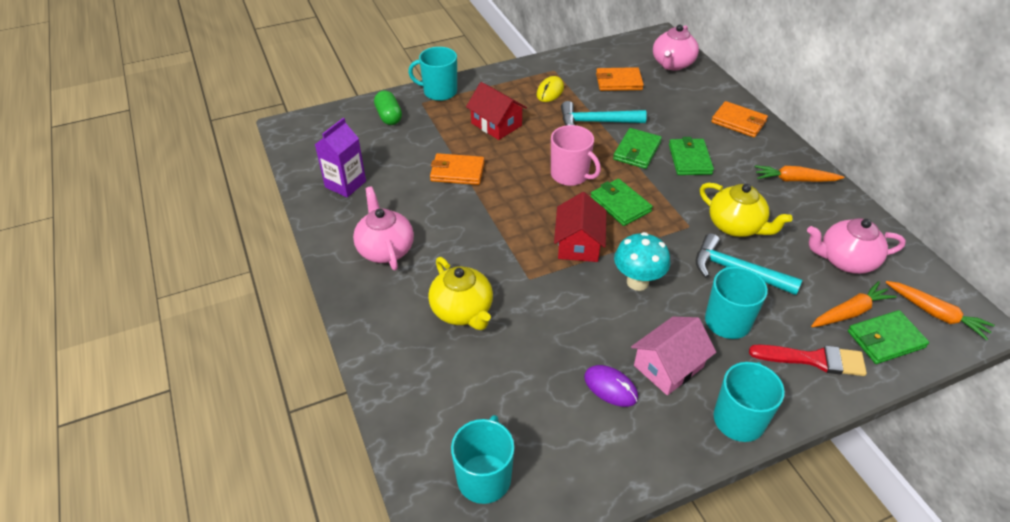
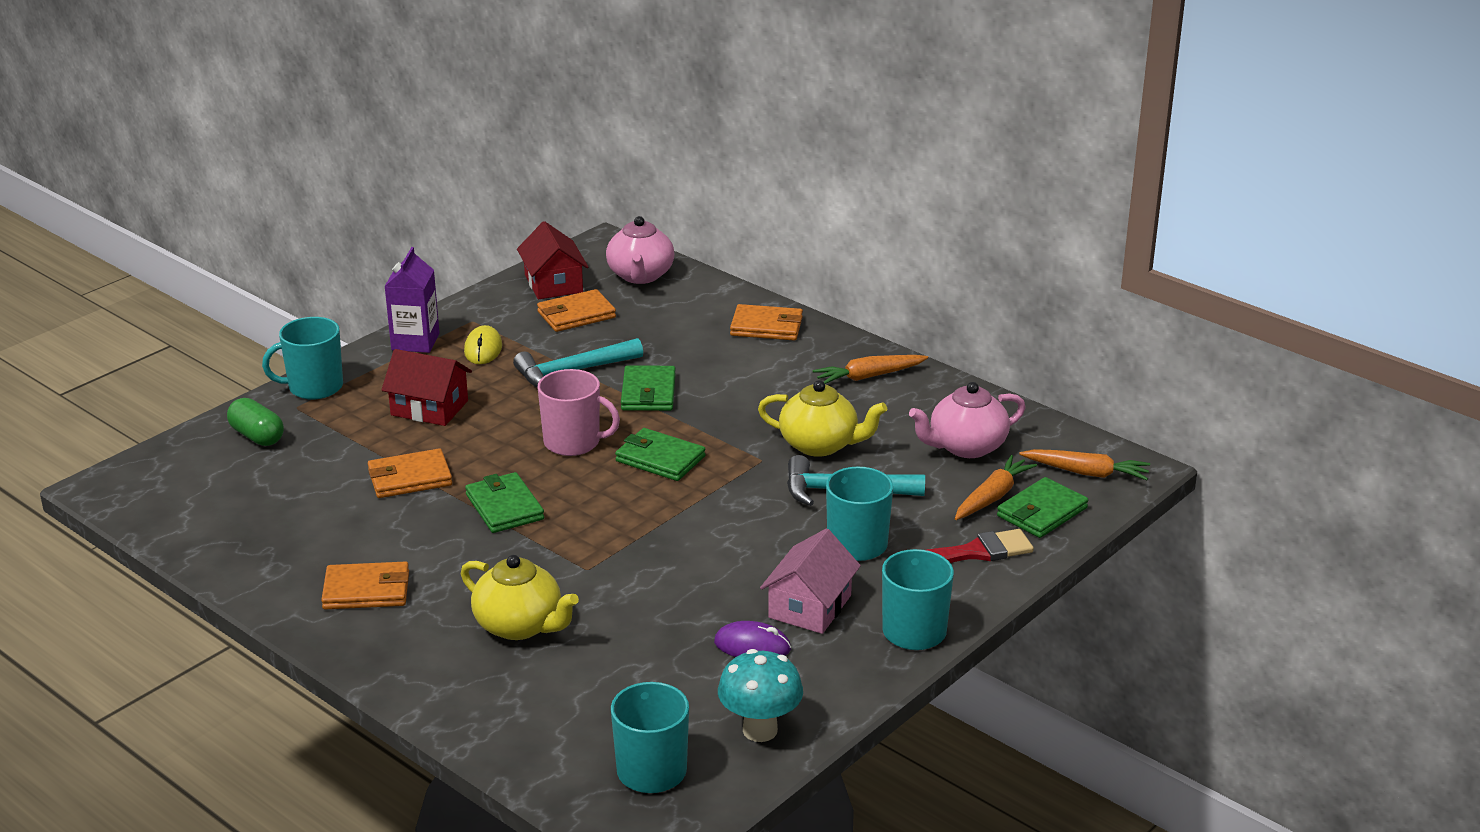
camera: 25 degrees left, 15 degrees down
purple carton [315,118,366,198] -> purple carton moved to [384,247,440,353]
pink teapot [353,186,414,270] -> orange wallet [321,562,409,609]
red house [554,192,606,262] -> red house moved to [517,221,588,299]
turquoise mushroom [614,232,670,291] -> turquoise mushroom moved to [718,649,803,742]
green wallet [669,137,714,175] -> green wallet moved to [465,472,544,533]

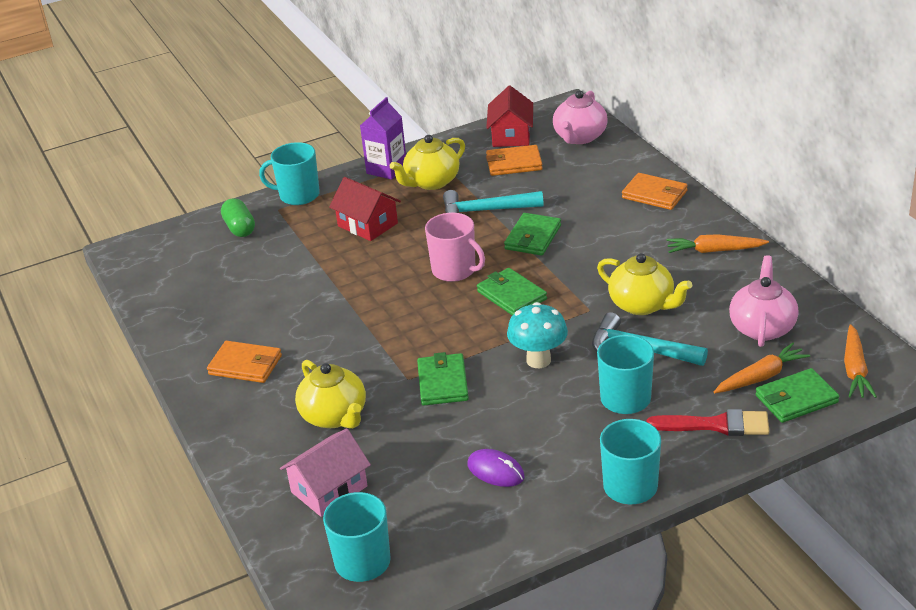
camera: 25 degrees right, 5 degrees up
orange wallet [368,448,452,498] -> none
yellow mouse [464,325,502,364] -> yellow teapot [390,135,465,190]
green wallet [465,472,544,533] -> green wallet moved to [417,352,469,406]
turquoise mushroom [718,649,803,742] -> turquoise mushroom moved to [507,302,568,368]
pink house [760,528,861,634] -> pink house moved to [280,429,371,517]
pink teapot [909,382,1026,458] -> pink teapot turned 105 degrees clockwise [729,255,799,347]
orange carrot [1019,449,1150,480] -> orange carrot turned 60 degrees clockwise [844,324,877,398]

